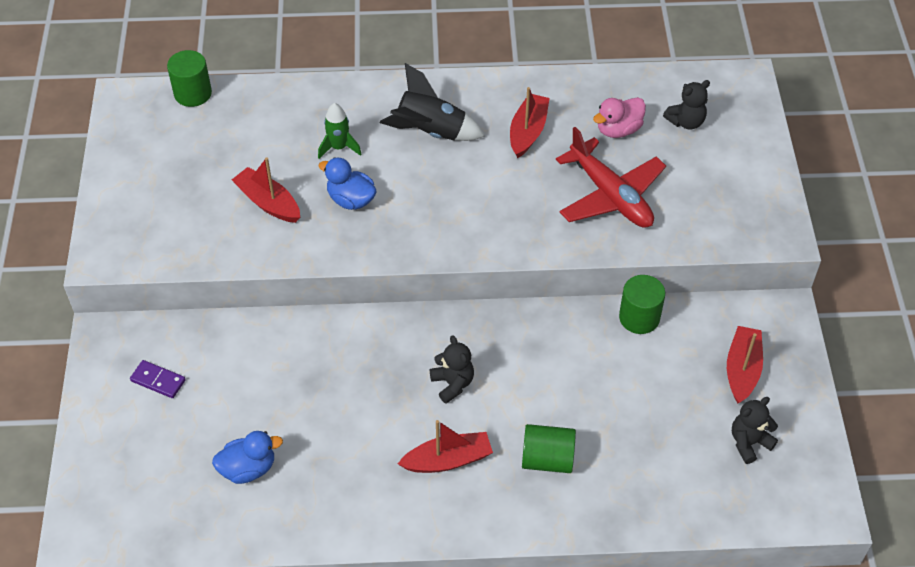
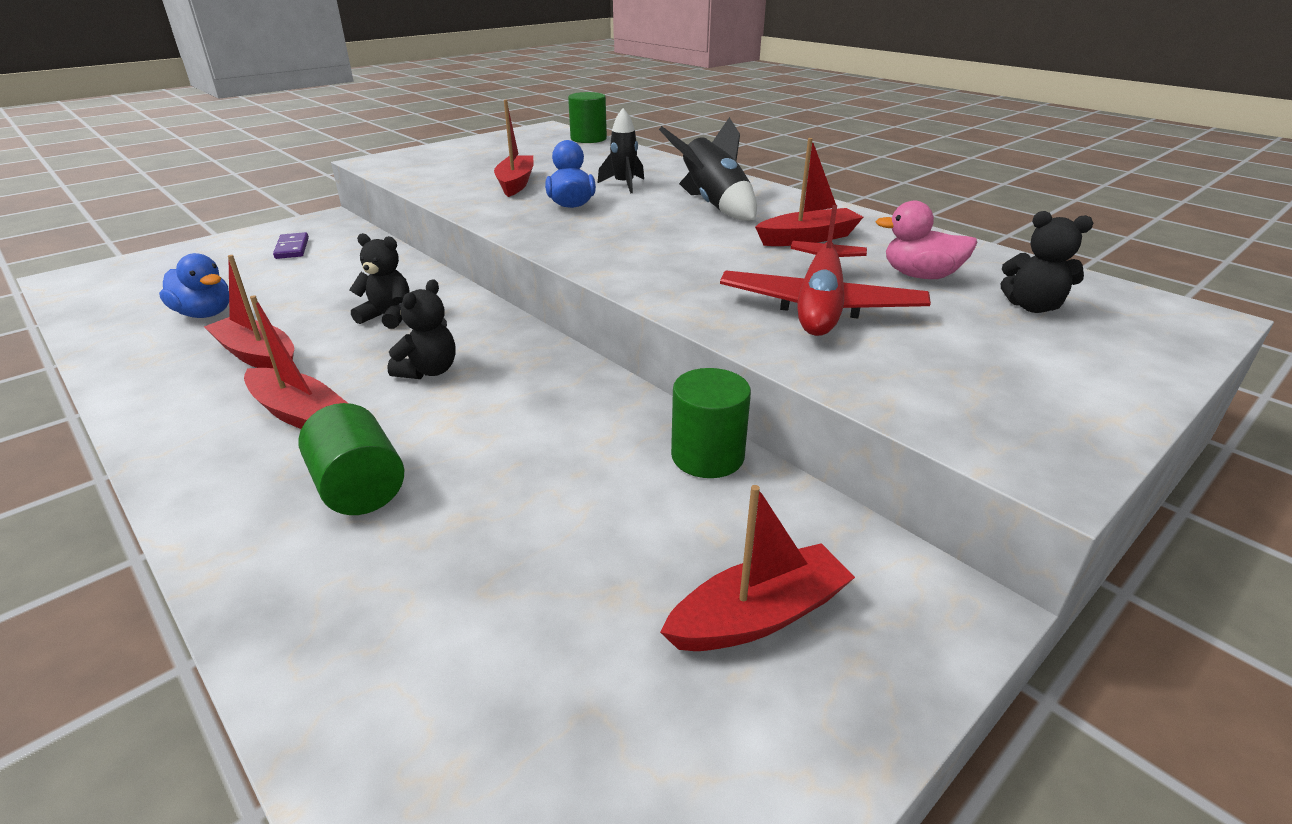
camera: 50 degrees right, 20 degrees down
green rocket [318,103,362,159] -> black rocket [597,108,644,193]
black teddy bear [732,397,778,464] -> black teddy bear moved to [349,233,410,329]
none -> red boat [204,255,294,368]

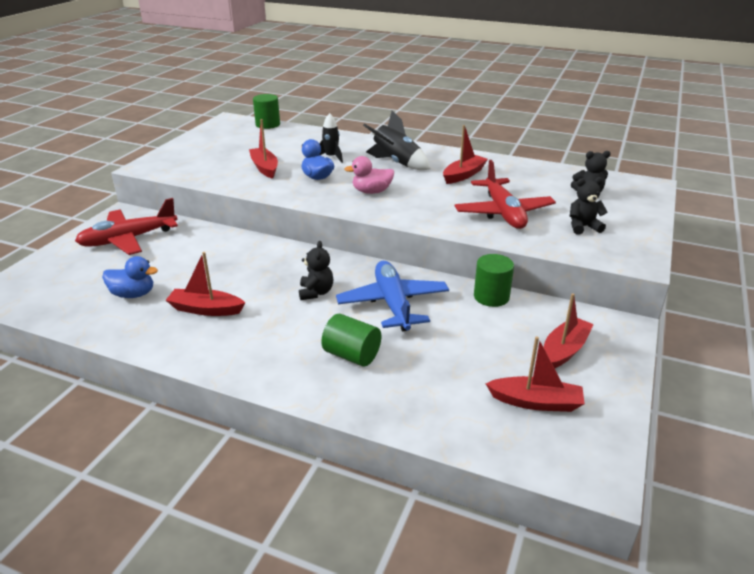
camera: 25 degrees left, 0 degrees up
red boat [244,295,348,429] -> red boat moved to [485,336,585,412]
purple domino [273,232,309,259] -> red plane [75,198,178,255]
black teddy bear [349,233,410,329] -> black teddy bear moved to [570,177,607,235]
pink duck [875,201,978,279] -> pink duck moved to [344,156,394,194]
none -> blue plane [336,261,449,331]

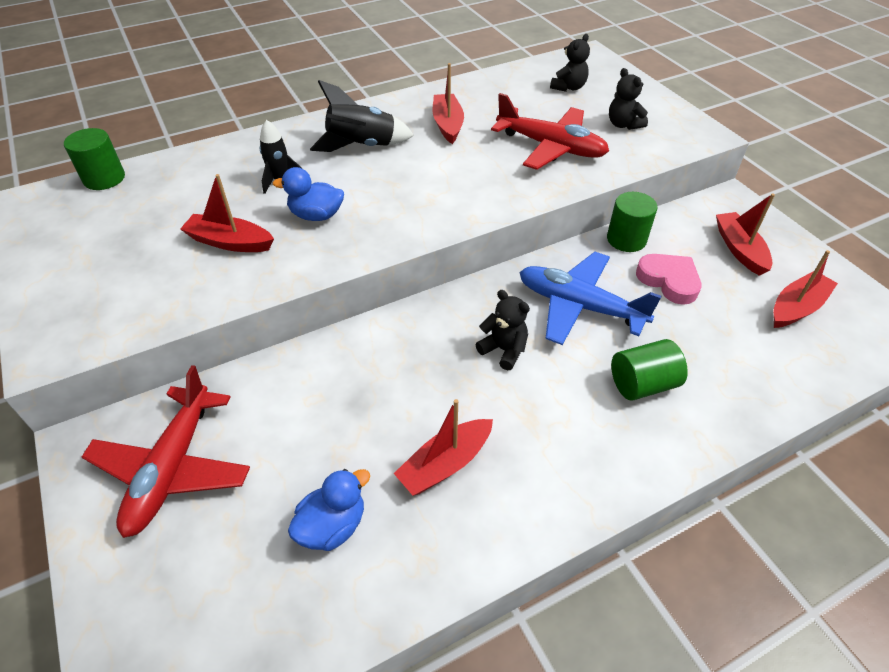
camera: 50 degrees left, 15 degrees up
pink duck [344,156,394,194] -> none
black teddy bear [570,177,607,235] -> black teddy bear turned 60 degrees counterclockwise [609,68,648,130]
none -> pink heart [636,254,701,305]

